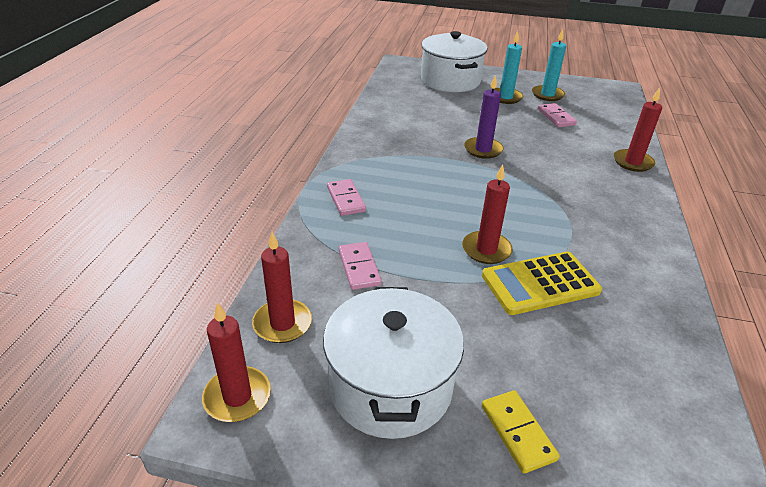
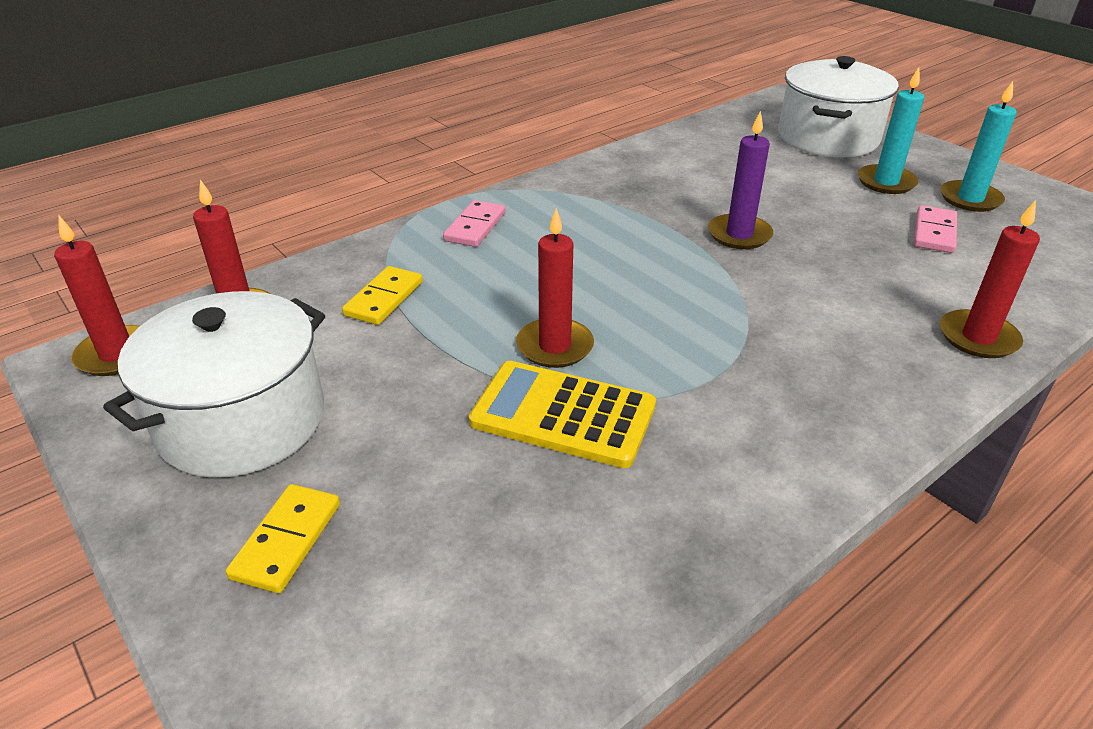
camera: 40 degrees right, 0 degrees up
pink domino [339,242,382,290] -> yellow domino [342,266,423,325]

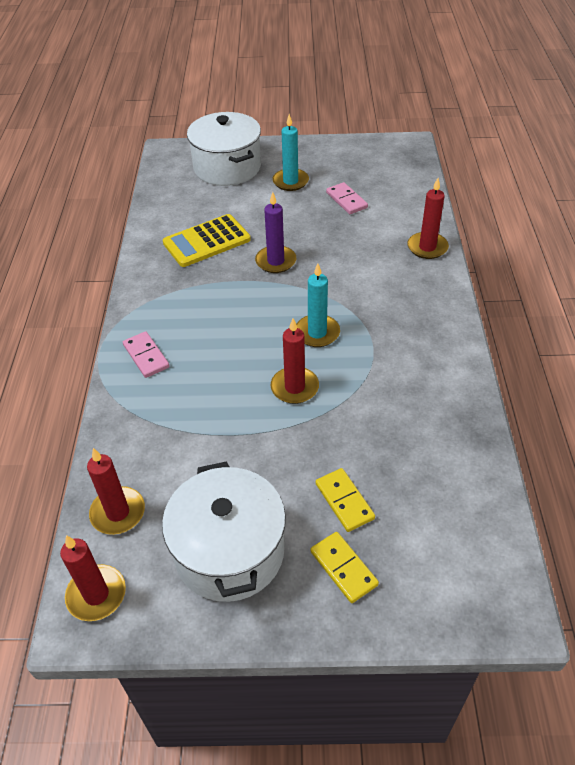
camera: 50 degrees left, 10 degrees up
yellow domino [342,266,423,325] -> yellow domino moved to [316,468,375,532]
yellow calculator [469,361,656,468] -> yellow calculator moved to [163,214,251,267]
turquoise candle [940,81,1017,212] -> turquoise candle moved to [296,263,340,347]

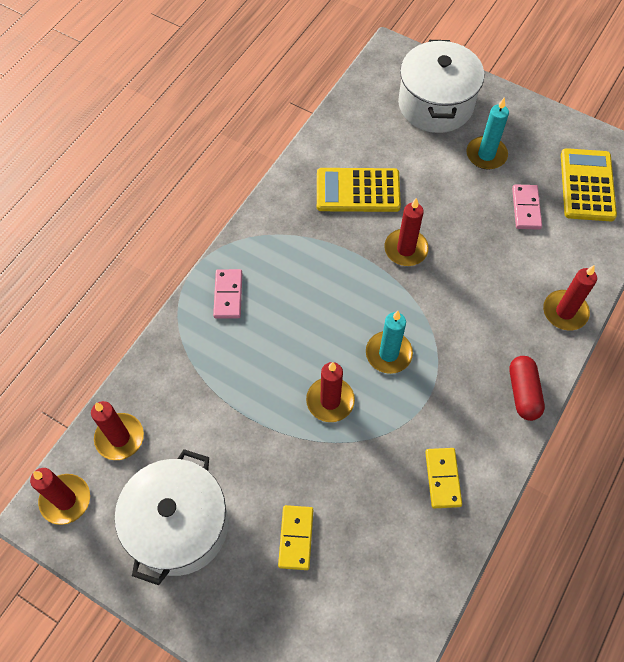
camera: 30 degrees right, 15 degrees up
purple candle [255,192,296,273] -> red candle [384,198,429,266]
yellow domino [311,532,379,603] -> yellow domino moved to [425,448,462,508]
none -> red capsule [509,356,545,421]
none -> yellow calculator [561,148,617,221]

